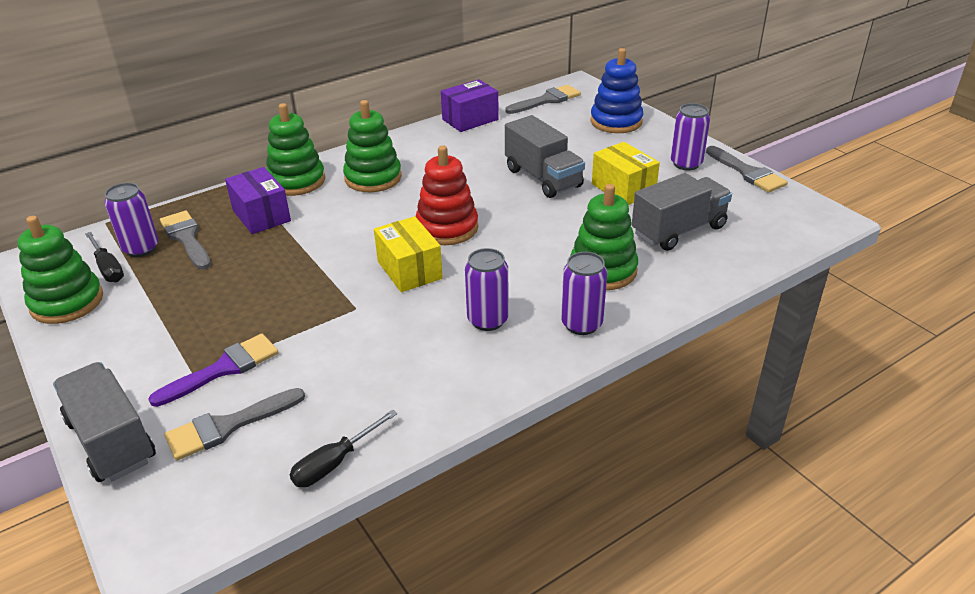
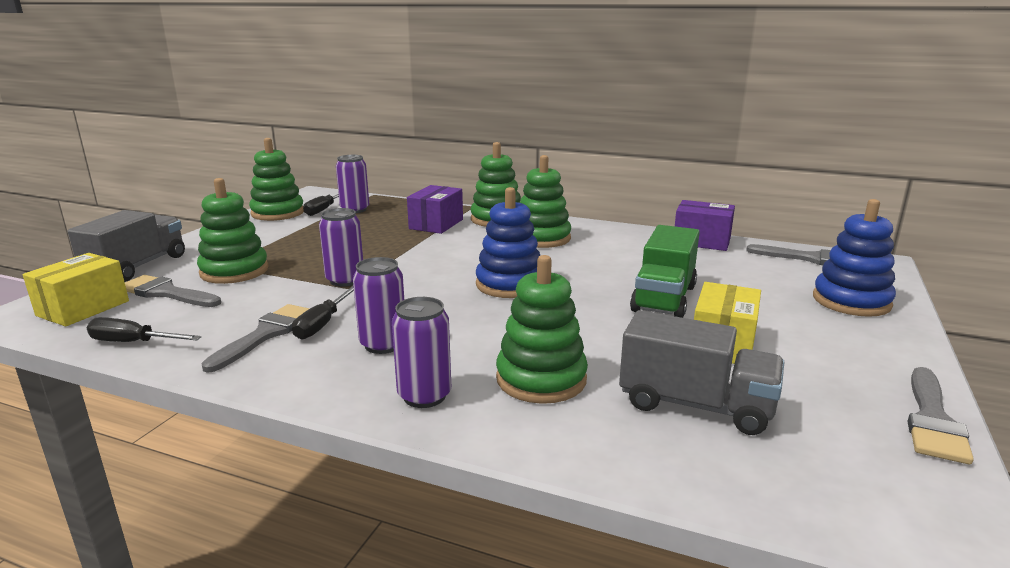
camera: 55 degrees right, 15 degrees down
purple brush [148,334,279,407] -> green stacking toy [197,178,269,284]
grey brush [160,211,211,270] -> grey brush moved to [201,304,310,373]
yellow box [374,216,443,292] -> yellow box moved to [23,253,129,327]
red stacking toy [416,145,478,245] -> blue stacking toy [476,187,540,298]
grey truck [505,115,585,198] -> green truck [630,225,700,318]
purple can [671,103,710,170] -> purple can moved to [319,208,363,287]
none -> black screwdriver [292,286,354,339]

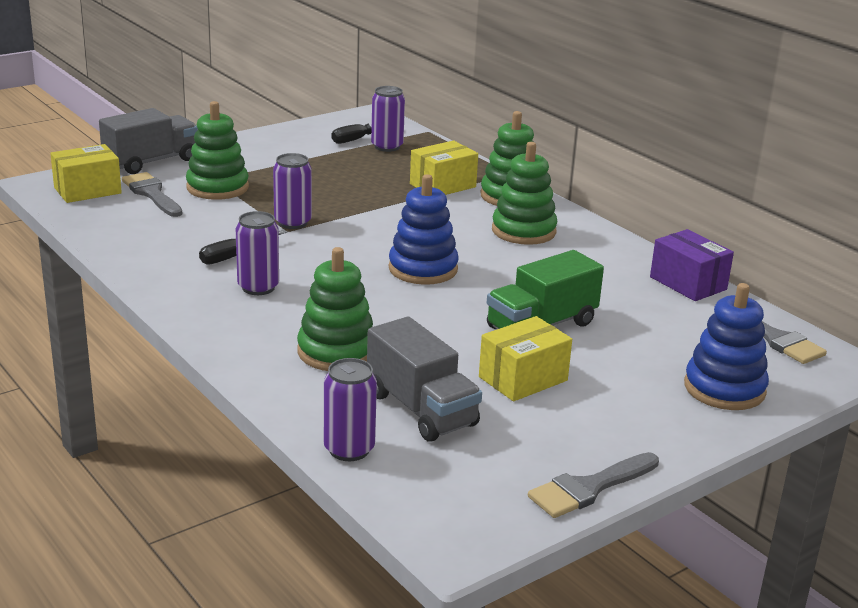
camera: 30 degrees right, 5 degrees up
black screwdriver [86,317,201,342] -> none
grey brush [201,304,310,373] -> none
green stacking toy [249,138,304,221] -> none
purple can [392,297,451,408] -> purple can moved to [324,358,377,461]
purple box [407,185,463,234] -> yellow box [410,140,478,195]

